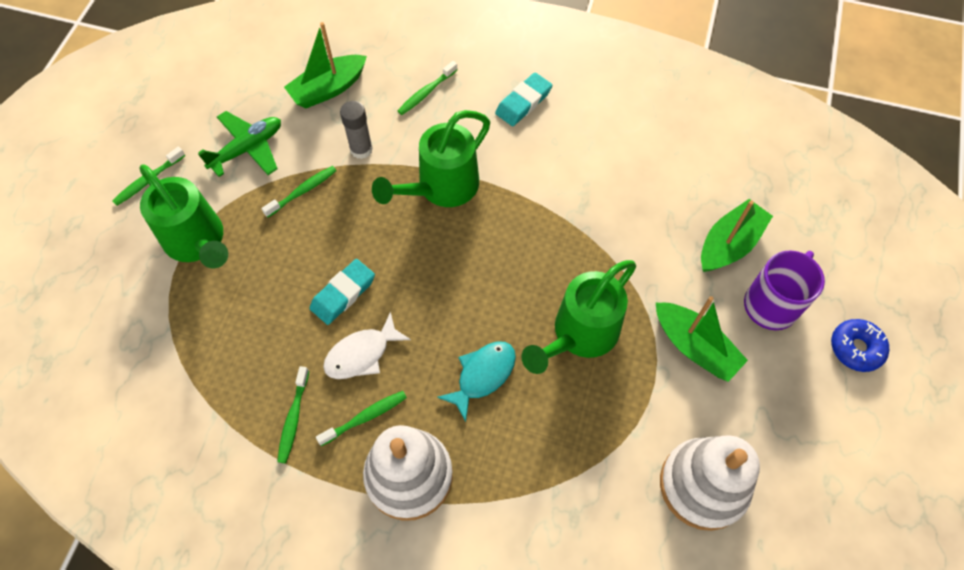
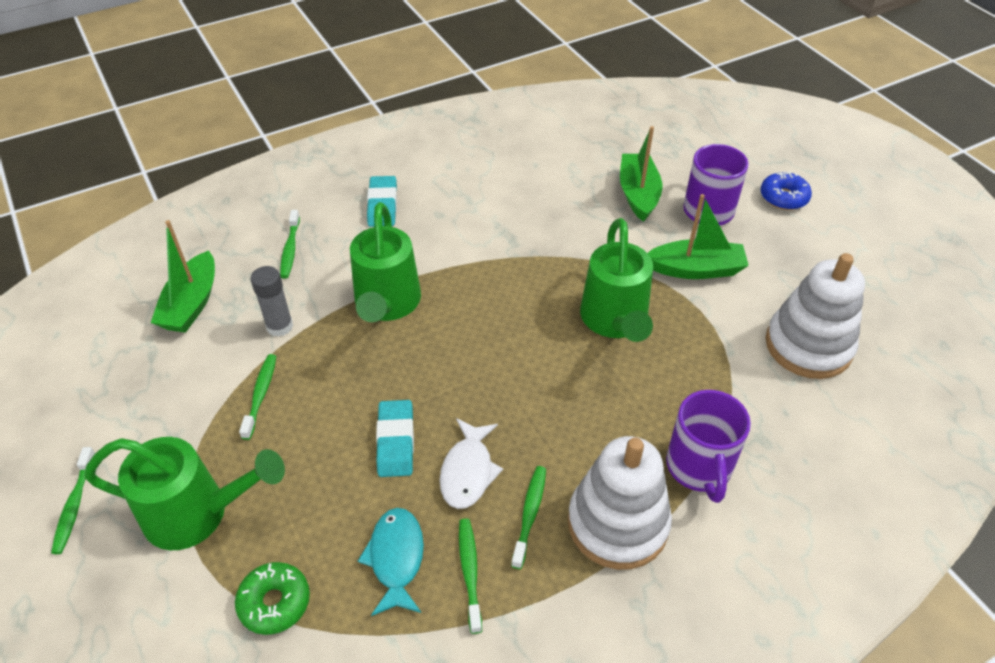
camera: 45 degrees left, 15 degrees down
green plane [198,111,281,177] -> none
green toothbrush [277,366,309,463] -> green toothbrush turned 150 degrees counterclockwise [459,519,482,634]
turquoise fish [437,342,516,422] -> turquoise fish moved to [358,508,424,616]
none -> green donut [235,562,310,635]
none -> purple mug [666,390,751,503]

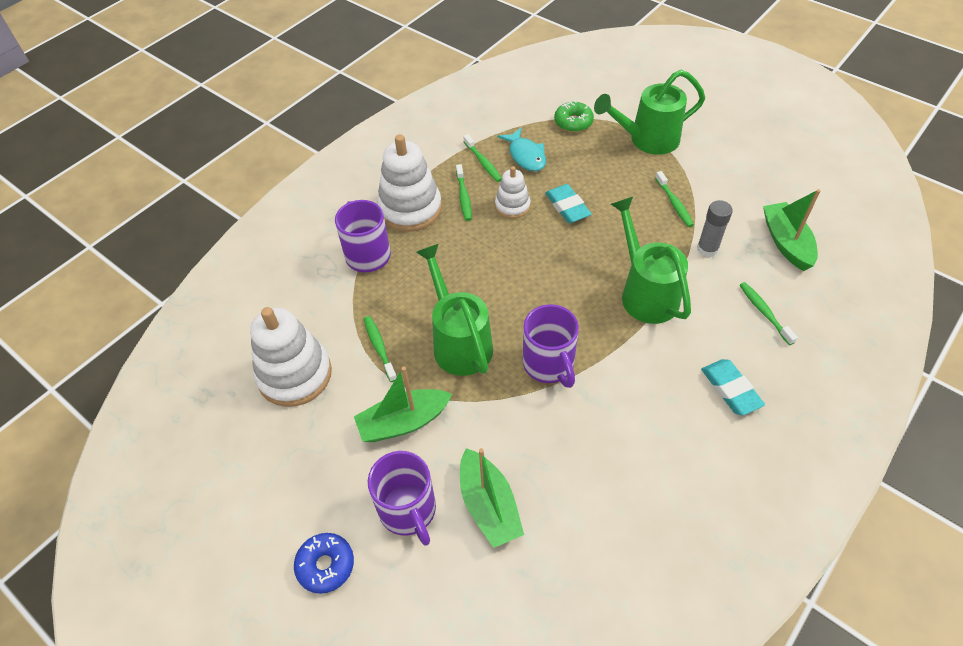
camera: 160 degrees right, 5 degrees up
green toothbrush [51,447,95,554] -> green toothbrush moved to [364,316,397,382]
white fish [440,418,503,509] -> white stacking toy [495,166,531,219]
none -> purple mug [523,304,579,388]

